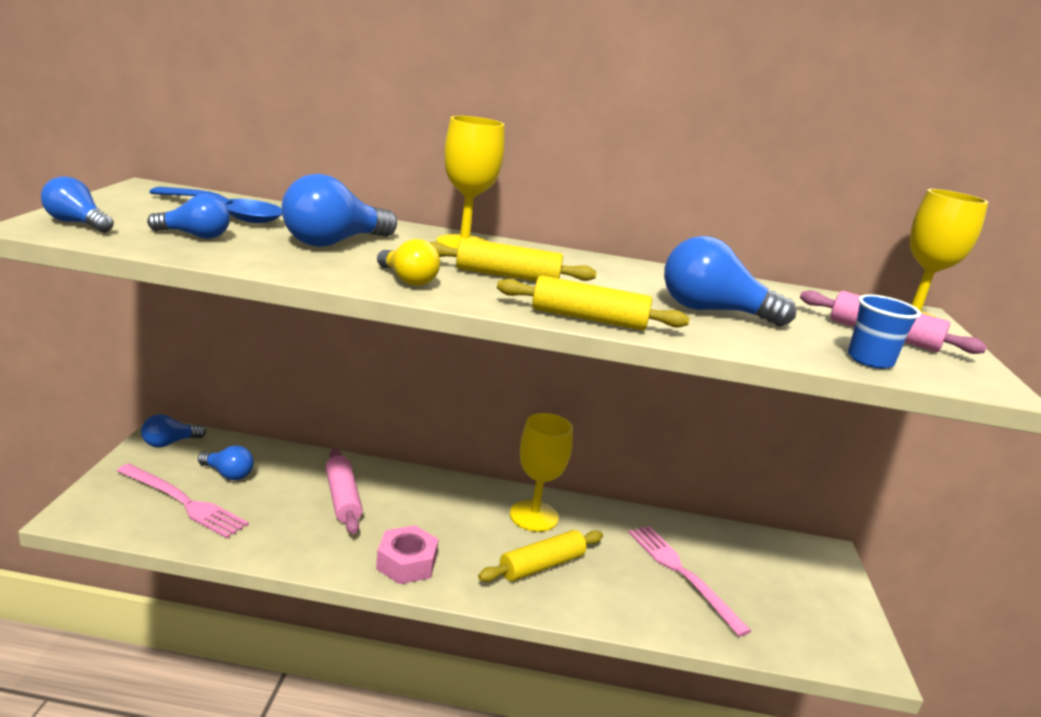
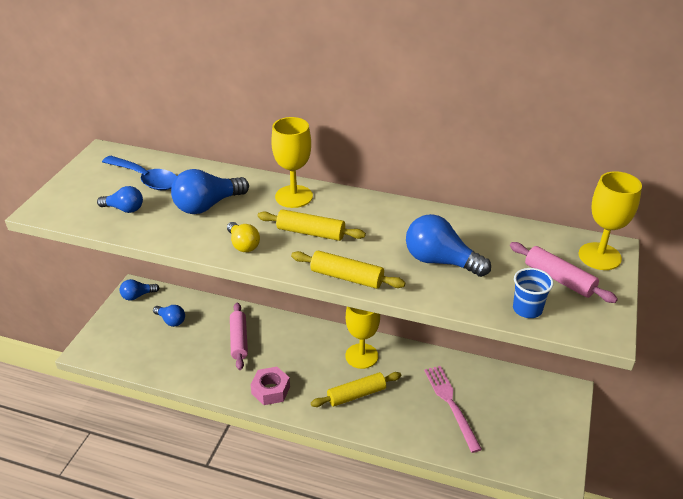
camera: 15 degrees right, 15 degrees up
blue light bulb [41,176,114,233] -> none
pink fork [117,463,249,538] -> none

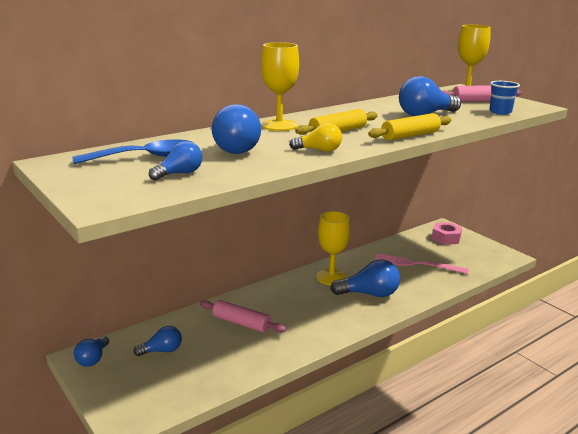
camera: 55 degrees left, 15 degrees down
pink nut [250,367,290,405] -> pink nut moved to [432,222,462,245]
yellow rolling pin [311,372,401,407] -> blue light bulb [330,259,400,297]

